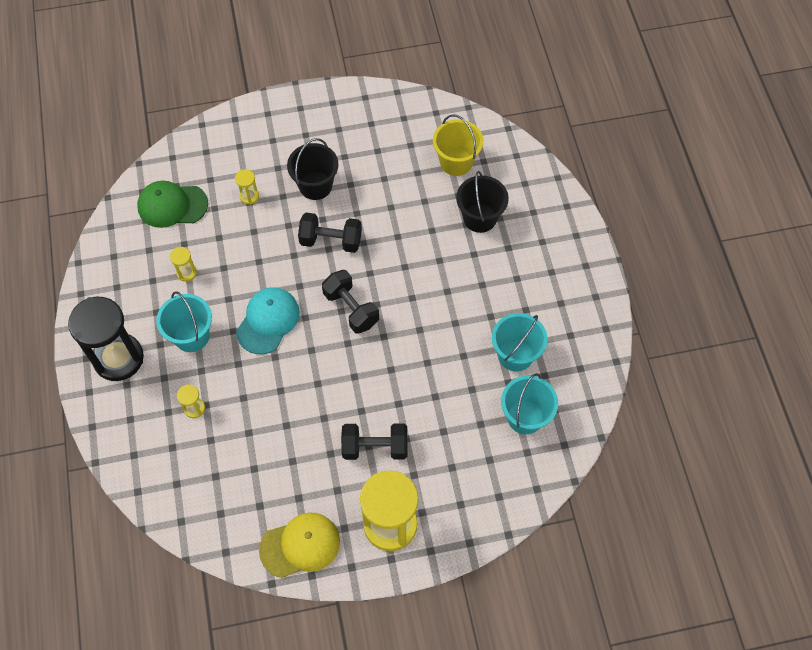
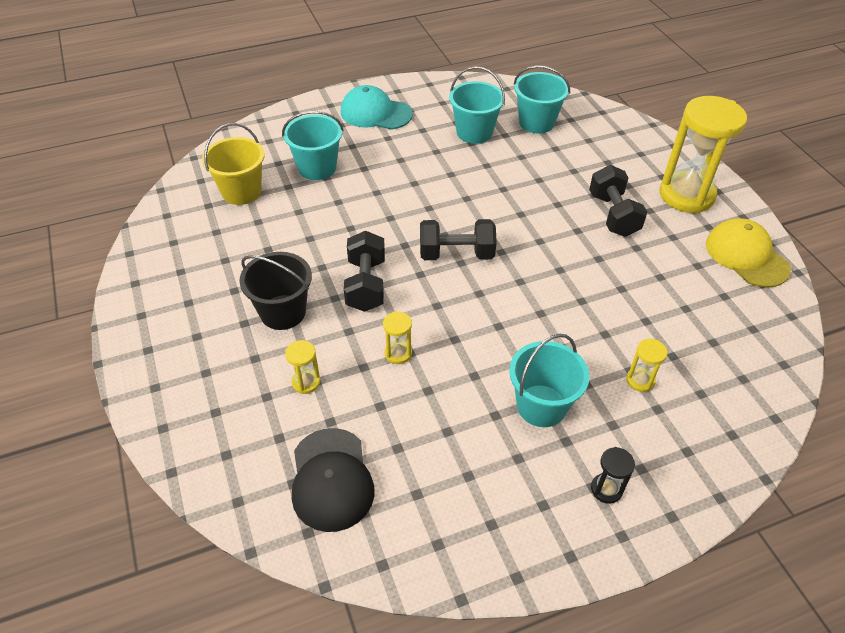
camera: 100 degrees left, 15 degrees down
black hourglass [68,297,144,381] -> black hourglass [591,447,635,504], size x0.42
green cap [137,181,208,228] -> black cap [292,428,374,532]
yellow hourglass [170,247,197,282] -> yellow hourglass moved to [383,311,412,364]
turquoise cap [236,287,300,354] -> turquoise cap moved to [341,85,413,130]
black dumbbell [322,270,379,334] -> black dumbbell turned 45 degrees clockwise [420,219,497,260]
black bucket [456,171,509,233] -> turquoise bucket [282,111,344,180]

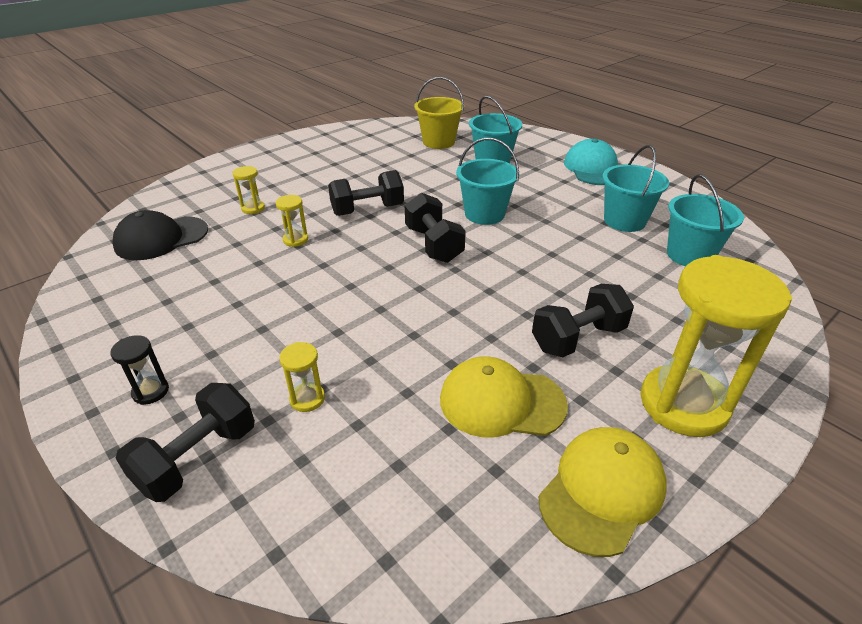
camera: 70 degrees right, 10 degrees down
black bucket [239,252,312,330] -> none
turquoise bucket [509,334,589,427] -> turquoise bucket moved to [456,138,519,225]
none -> black dumbbell [116,383,255,502]
none -> yellow cap [440,356,568,437]

